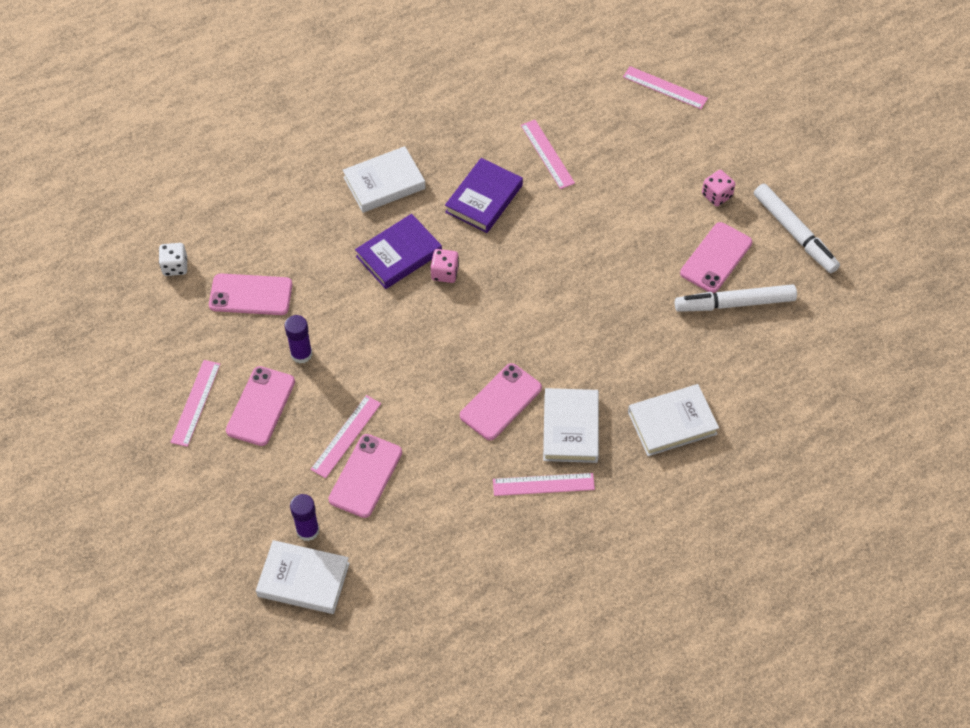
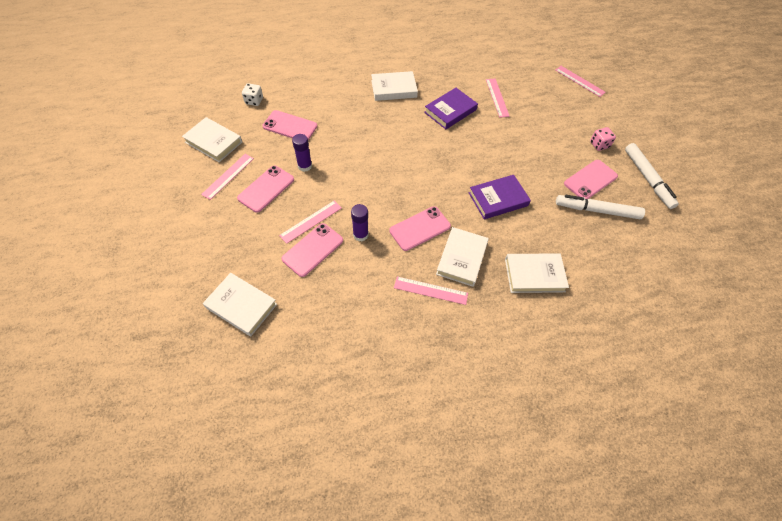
camera: 15 degrees right, 0 degrees up
purple glue stick [290,494,320,541] -> purple glue stick moved to [351,204,368,241]
purple book [355,214,442,289] -> purple book moved to [469,175,531,219]
pink dice [431,249,459,283] -> none
none -> white book [182,117,242,162]

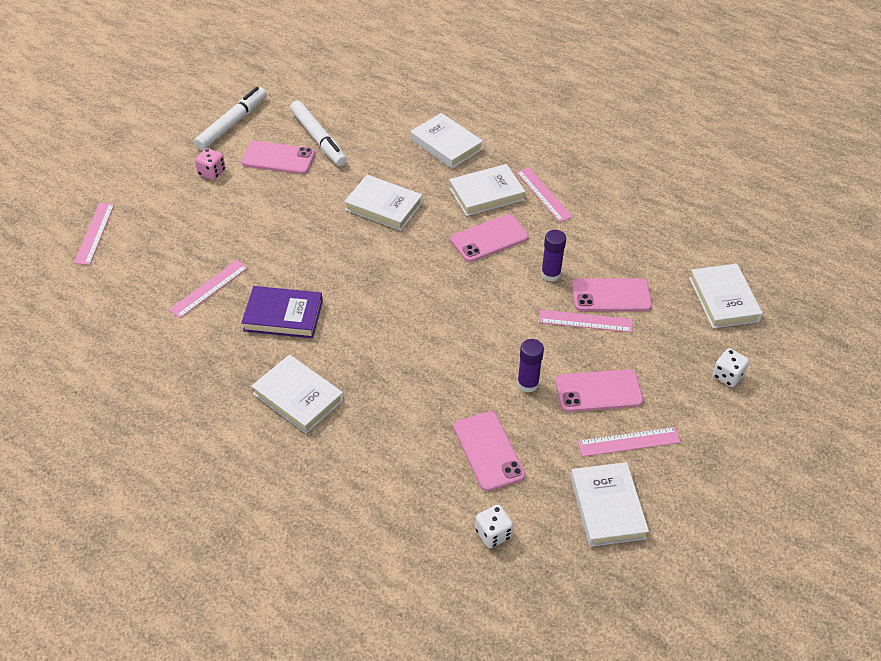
camera: 130 degrees left, 10 degrees down
pink phone [389,206,451,251] -> pink phone turned 45 degrees counterclockwise [450,214,529,262]
purple book [469,175,531,219] -> white book [344,175,423,231]
none -> white dice [712,348,749,387]

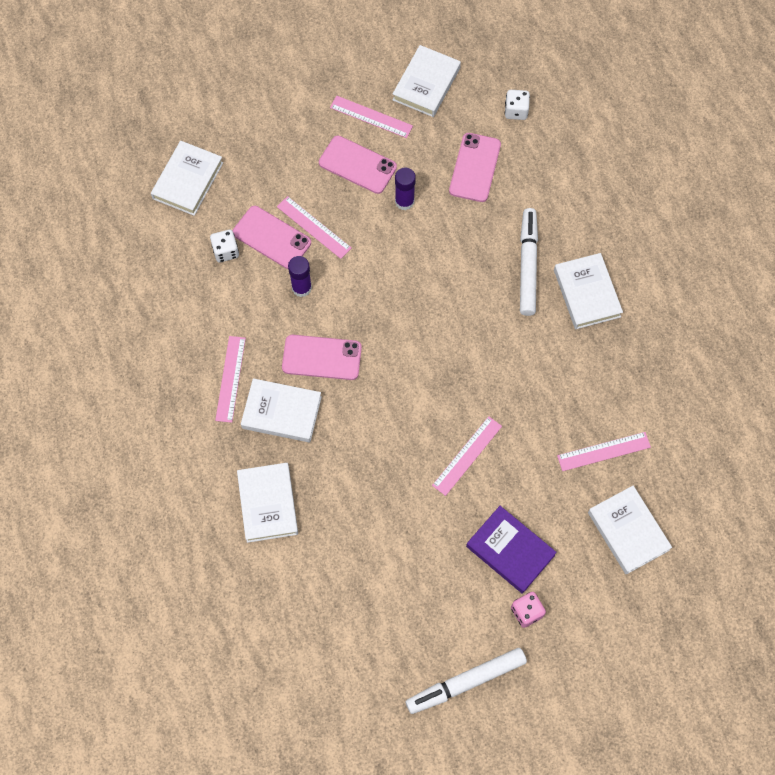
camera: 145 degrees left, 20 degrees up
pink ruler [74,203,114,265] -> pink ruler moved to [432,416,502,496]
pink phone [241,141,315,174] -> none
purple book [241,286,323,338] -> purple book moved to [466,506,557,594]
white marker [290,101,347,166] -> white marker moved to [520,208,538,316]
white book [344,175,423,231] -> white book moved to [588,486,672,575]
white dice [712,348,749,387] -> white dice moved to [210,230,239,262]

